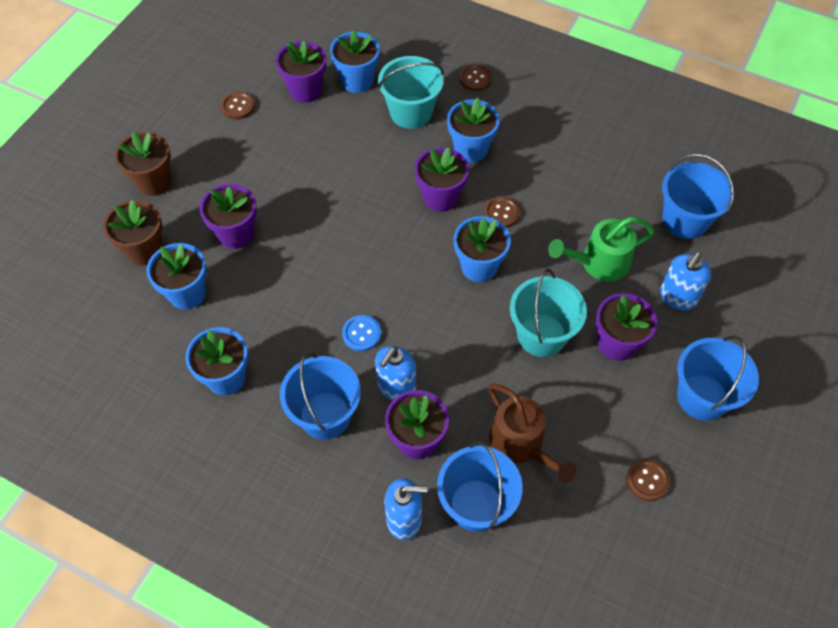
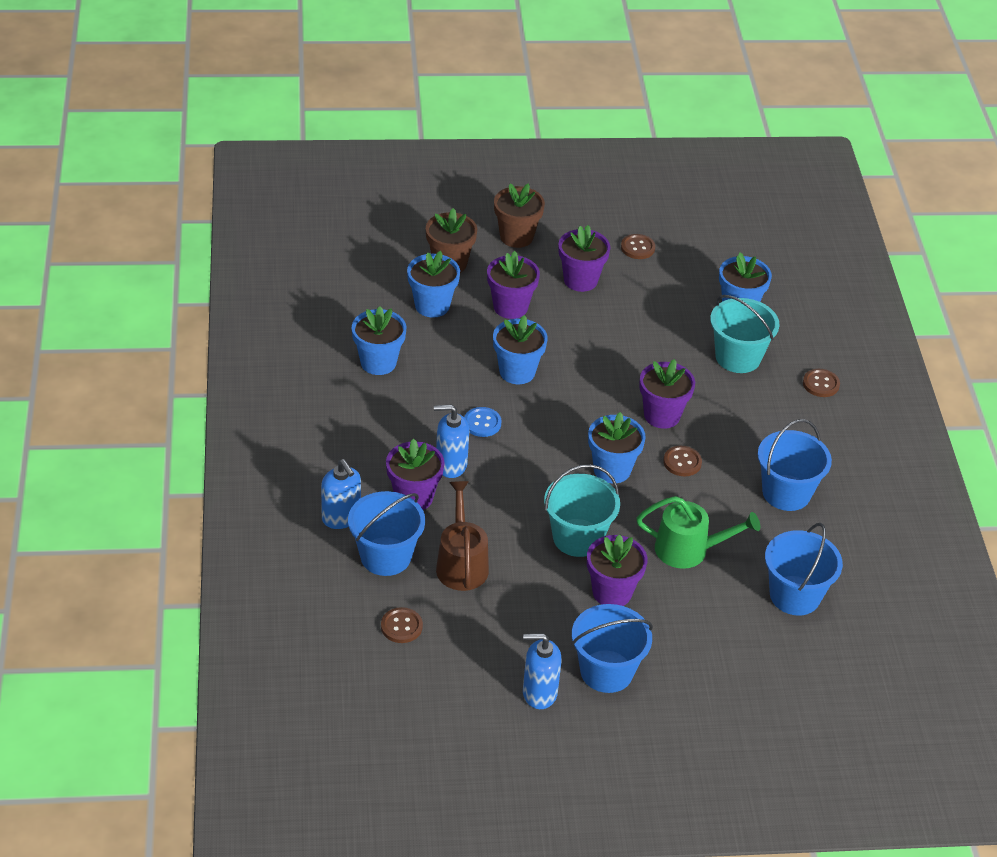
camera: 55 degrees right, 15 degrees down
purple flower pot [276,41,326,103] -> purple flower pot moved to [558,225,611,292]
blue bucket [280,352,361,440] -> blue bucket moved to [758,419,832,511]
blue flower pot [447,98,500,163] -> blue flower pot moved to [493,315,548,384]
brown watering can [488,384,577,483] -> brown watering can turned 150 degrees clockwise [436,481,489,591]
green watering can [548,217,654,282] -> green watering can turned 150 degrees clockwise [636,496,760,569]
brown button [626,459,670,501] -> brown button moved to [381,607,423,643]
blue soap dispenser [660,252,711,310] -> blue soap dispenser moved to [523,633,562,709]

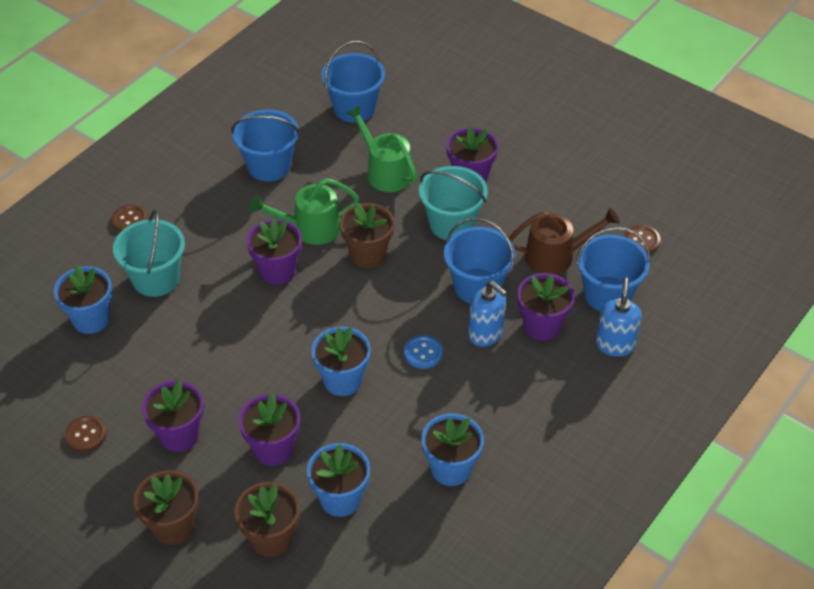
camera: 135 degrees left, 5 degrees up
brown watering can [436,481,489,591] -> brown watering can turned 135 degrees counterclockwise [509,208,620,275]
blue soap dispenser [523,633,562,709] -> none
blue bucket [572,604,653,693] -> blue bucket moved to [444,218,516,303]
blue flower pot [588,412,646,483] -> brown flower pot [340,203,394,268]
brown button [663,446,702,476] -> green watering can [249,178,359,245]

